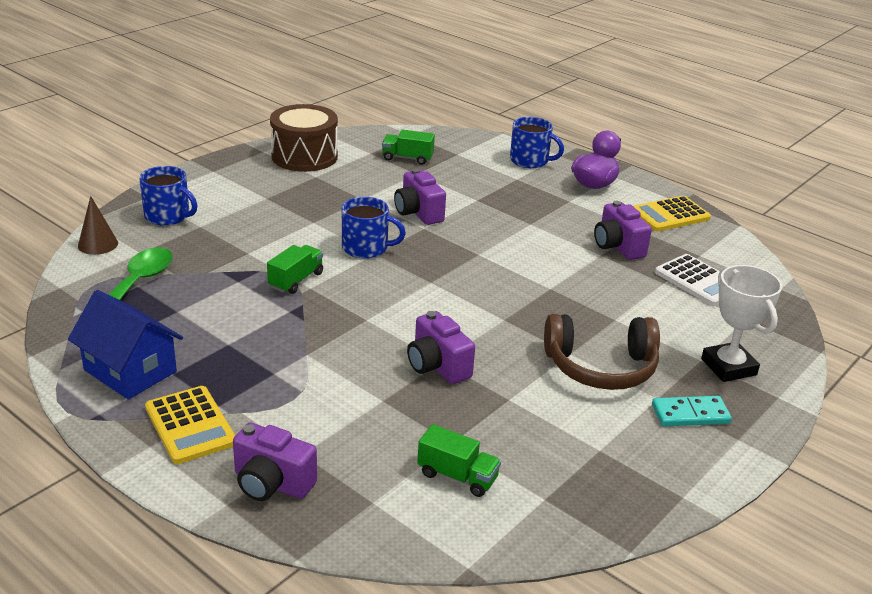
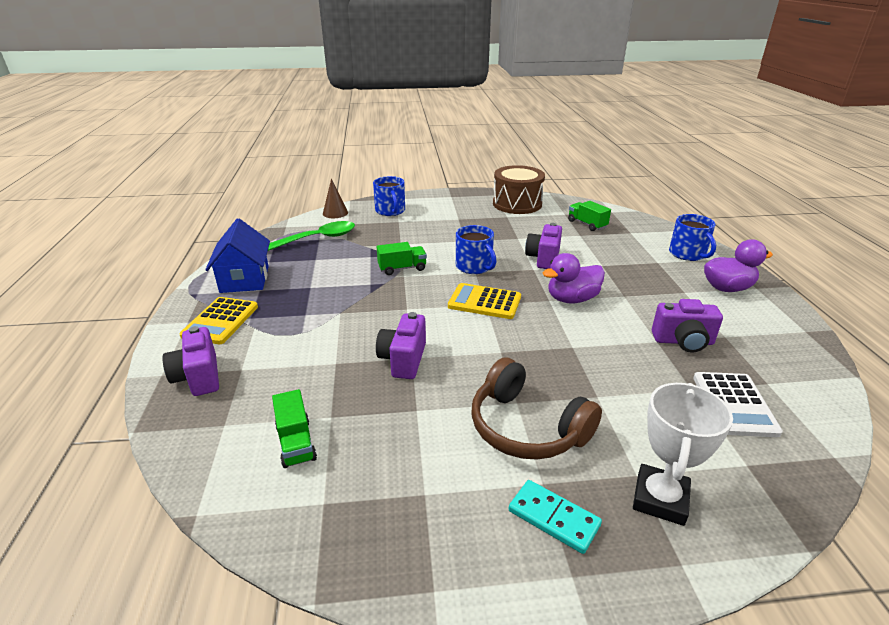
camera: 45 degrees right, 0 degrees up
purple camera [594,201,652,260] -> purple camera turned 105 degrees counterclockwise [652,299,723,353]
yellow calculator [633,196,711,231] -> yellow calculator moved to [448,283,521,319]
none -> purple duck [543,253,605,303]

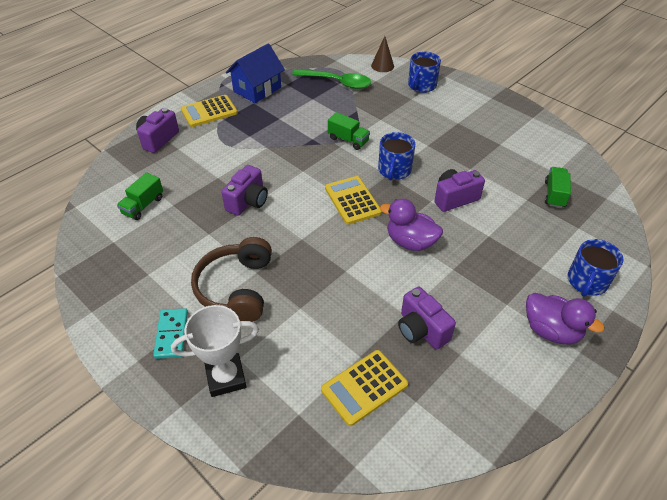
camera: 50 degrees right, 15 degrees up
purple camera [376,312,426,379] -> purple camera turned 150 degrees clockwise [221,165,268,216]
brown drum [493,165,545,214] -> none
white calculator [693,372,783,437] -> yellow calculator [321,350,408,426]

